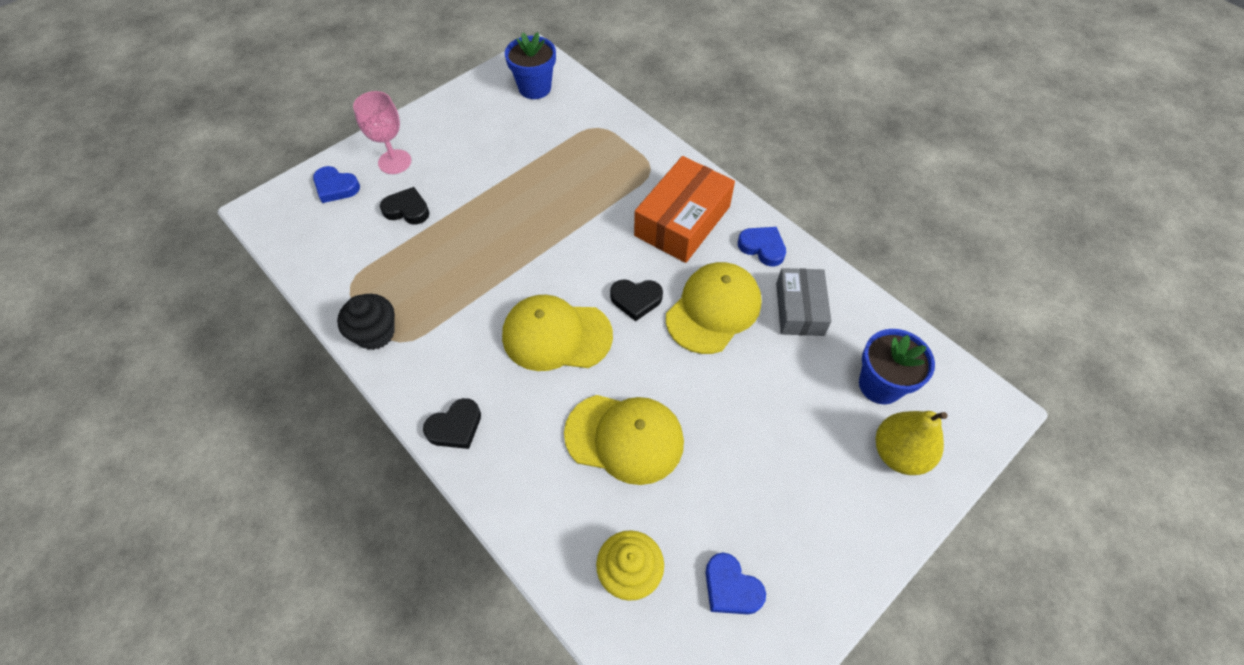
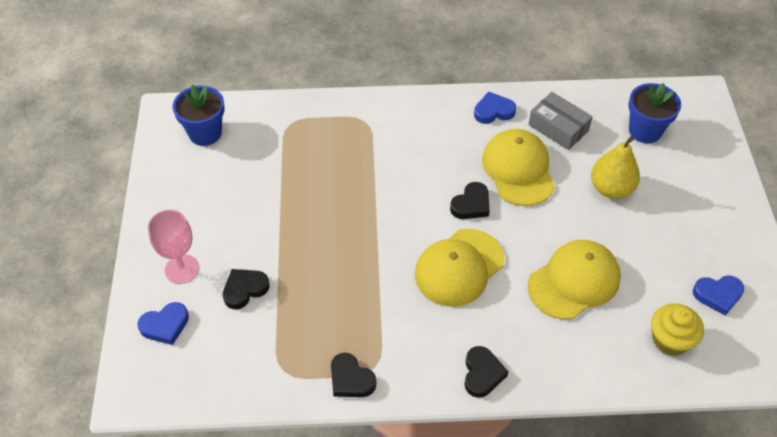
camera: 50 degrees left, 5 degrees down
black cupcake [337,294,395,350] -> black heart [331,353,376,397]
orange box [634,156,735,263] -> none
yellow pear [876,411,948,475] -> yellow pear moved to [591,136,640,199]

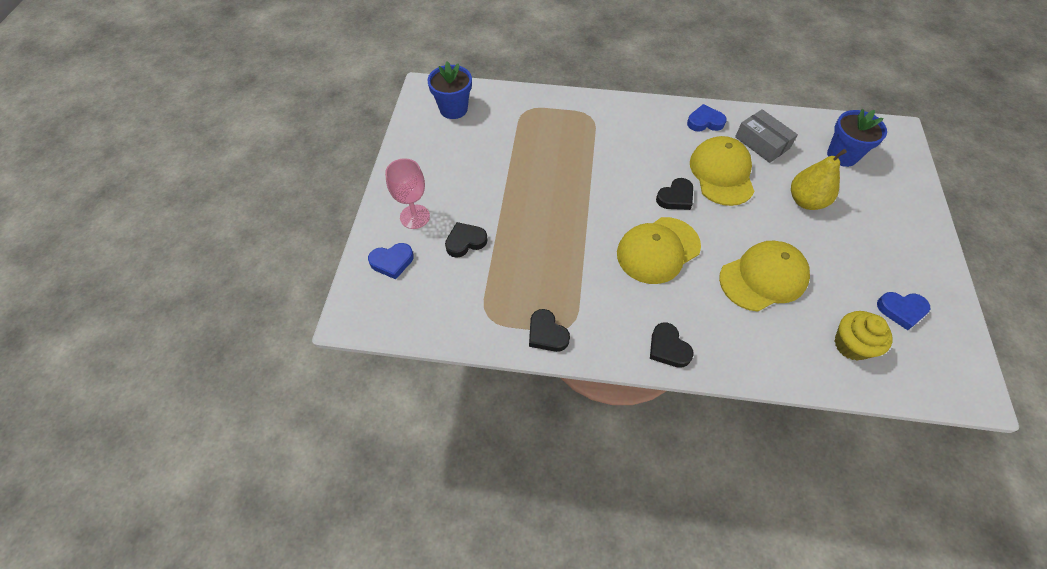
camera: 10 degrees right, 5 degrees up
black heart [465,346,508,398] -> black heart turned 135 degrees clockwise [650,322,694,368]

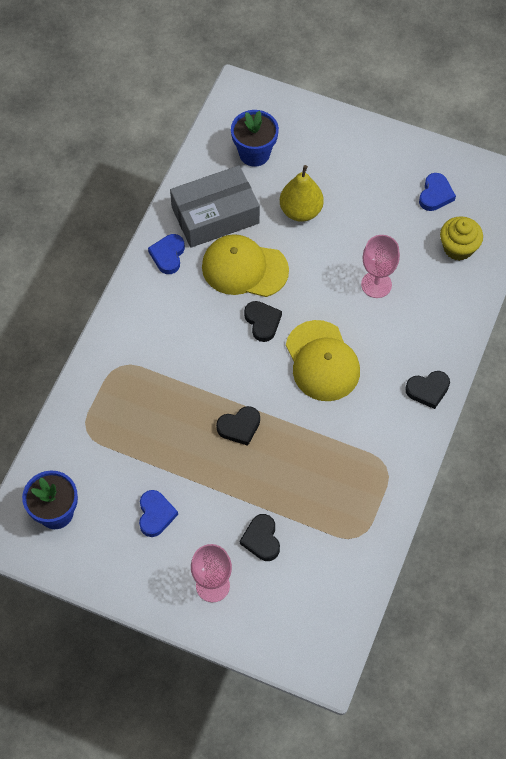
camera: 75 degrees left, 5 degrees up
blue heart [368,243,414,279] -> blue heart moved to [139,490,178,537]
black heart [529,309,570,352] -> black heart moved to [216,406,260,446]
yellow cap [719,241,810,311] -> pink goblet [361,235,400,298]
grey box [735,109,798,163] -> grey box [170,165,260,248], size x1.53

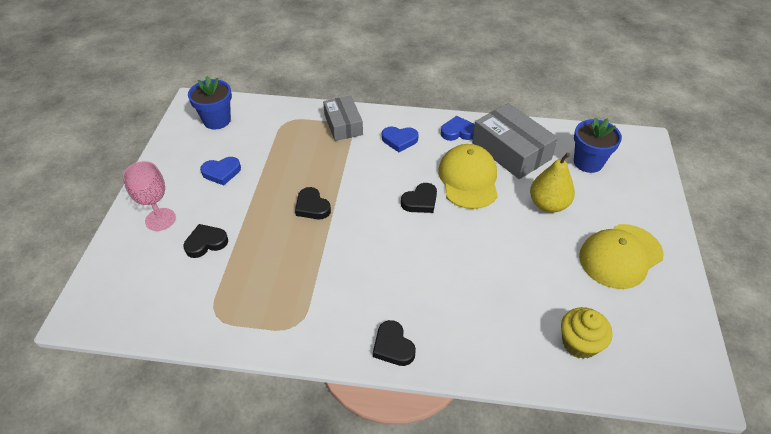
camera: 75 degrees right, 15 degrees down
yellow cap [286,320,360,401] -> yellow cap moved to [579,224,663,289]
pink goblet [361,235,400,298] -> none
blue heart [419,173,456,211] -> blue heart moved to [382,126,419,152]
none -> grey box [323,96,363,141]

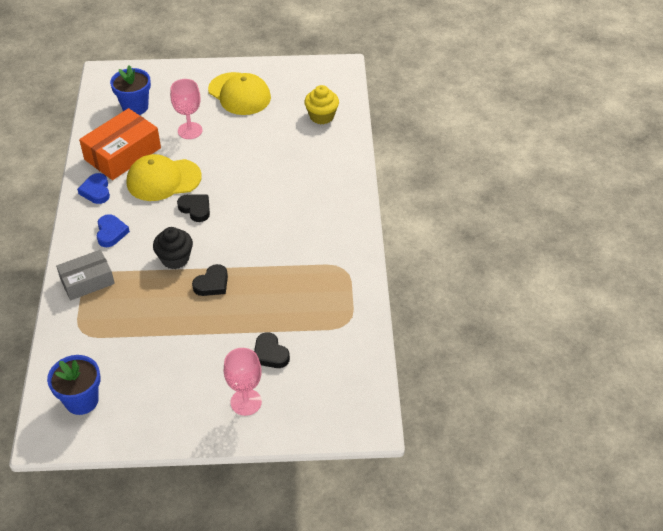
camera: 100 degrees left, 0 degrees up
blue heart [200,157,241,185] -> none
black heart [373,320,416,366] -> none
grey box [472,103,558,179] -> orange box [79,108,161,180]
yellow pear [530,152,575,213] -> pink goblet [170,79,203,139]
none -> black cupcake [153,227,193,269]

